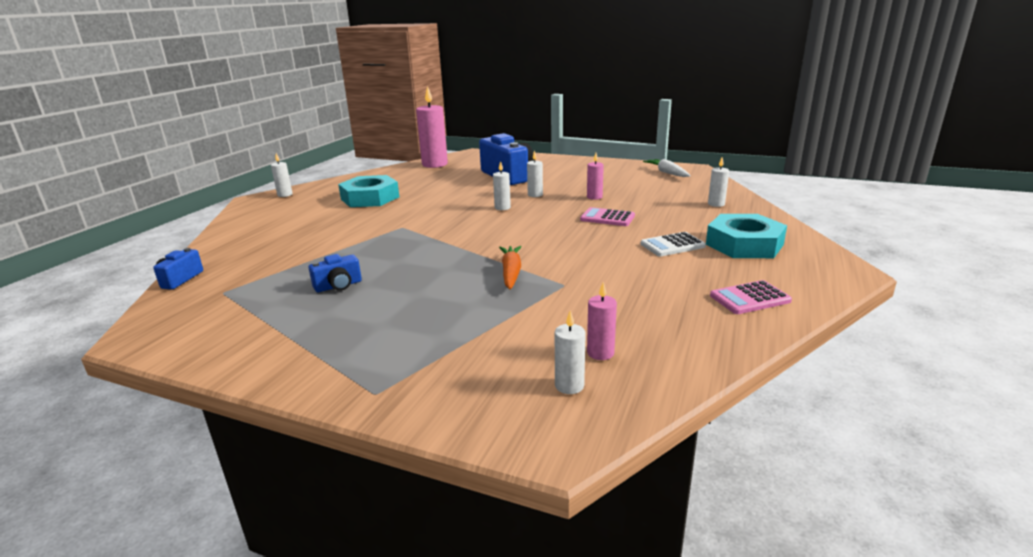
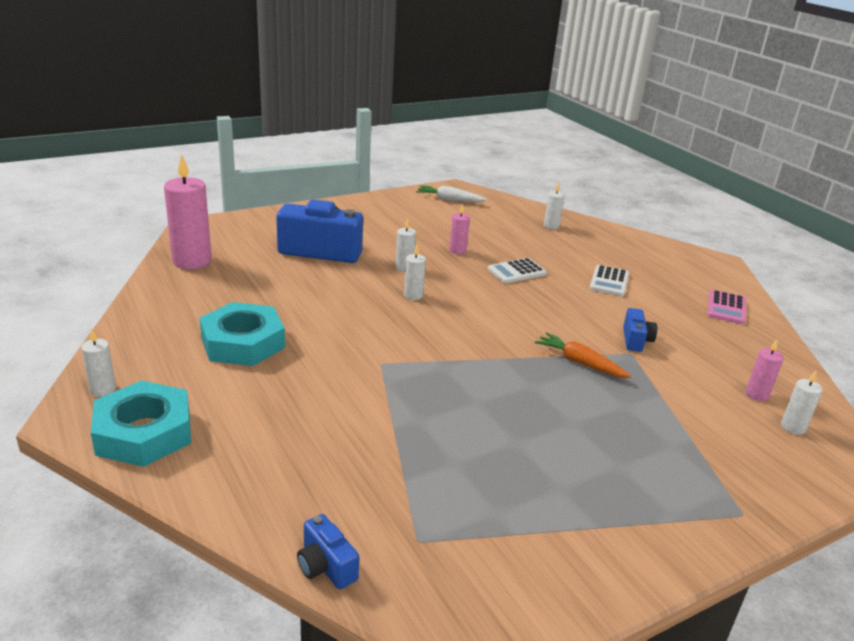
camera: 55 degrees left, 5 degrees up
blue camera [309,254,362,292] -> blue camera moved to [623,308,657,352]
pink calculator [580,207,635,226] -> white calculator [488,258,547,283]
turquoise nut [706,214,787,258] -> turquoise nut moved to [91,380,191,467]

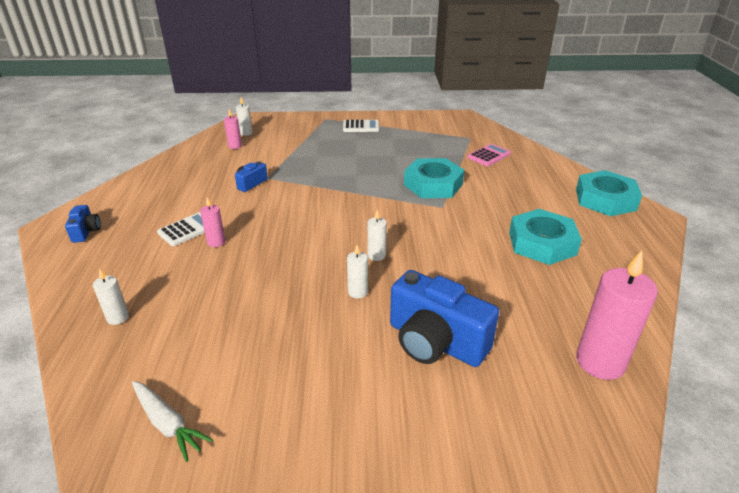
camera: 150 degrees left, 5 degrees up
white candle [81,329,116,397] -> none
blue camera [297,514,359,589] -> blue camera moved to [65,205,101,243]
pink candle [449,203,470,255] -> pink candle moved to [200,197,225,247]
white calculator [488,258,547,283] -> white calculator moved to [343,120,379,132]
orange carrot [535,332,632,378] -> none
pink calculator [707,290,746,324] -> pink calculator moved to [467,144,511,166]
none -> turquoise nut [404,158,465,198]

